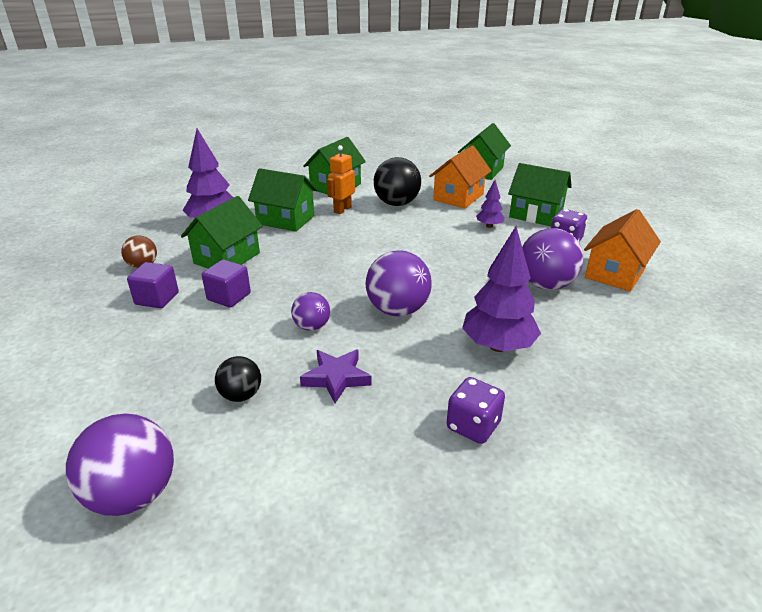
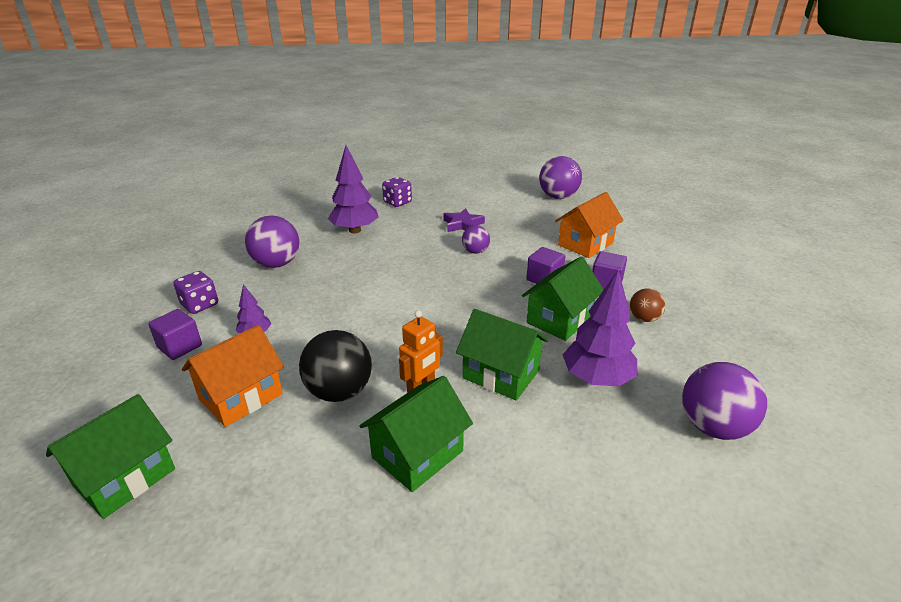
camera: 170 degrees left, 0 degrees up
black ball [215,356,261,402] -> none
purple ball [366,250,432,316] -> purple ball moved to [682,362,767,440]
green house [508,163,572,226] -> purple cube [148,309,202,360]
orange house [584,209,661,292] -> orange house moved to [555,192,624,258]

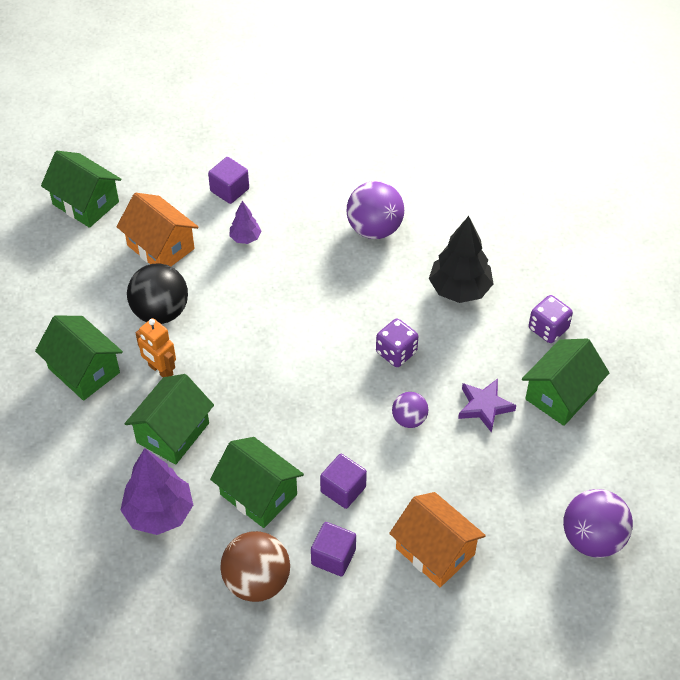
camera: 90 degrees right, 20 degrees up
purple dice [174,271,218,314] -> purple dice moved to [376,318,418,367]
purple tree [328,146,378,233] -> black tree [429,216,493,303]
brown ball [630,288,665,322] -> brown ball [220,531,290,602], size x1.75
purple ball [682,362,767,440] -> none
none -> green house [522,338,610,426]

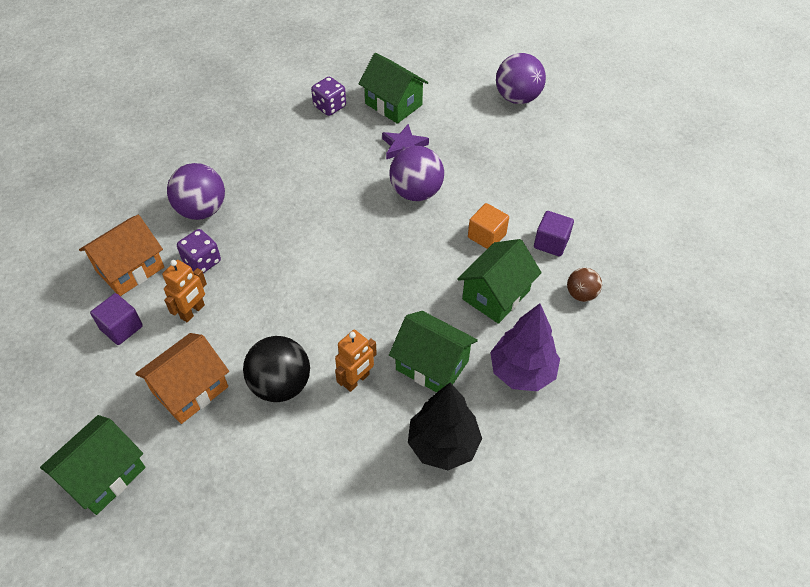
camera: 90 degrees left, 0 degrees up
green house [35,315,123,401] -> none
brown ball [220,531,290,602] -> brown ball [567,268,602,302], size x0.57
purple tree [229,201,261,244] -> orange robot [162,260,207,322]
purple cube [320,454,367,509] -> orange cube [468,203,509,249]
purple dice [376,318,418,367] -> purple dice moved to [177,229,221,273]
orange house [389,492,486,587] -> orange house moved to [79,215,164,296]
purple ball [392,392,428,428] -> purple ball [389,146,444,201], size x1.75
black tree [429,216,493,303] -> black tree moved to [408,382,482,470]

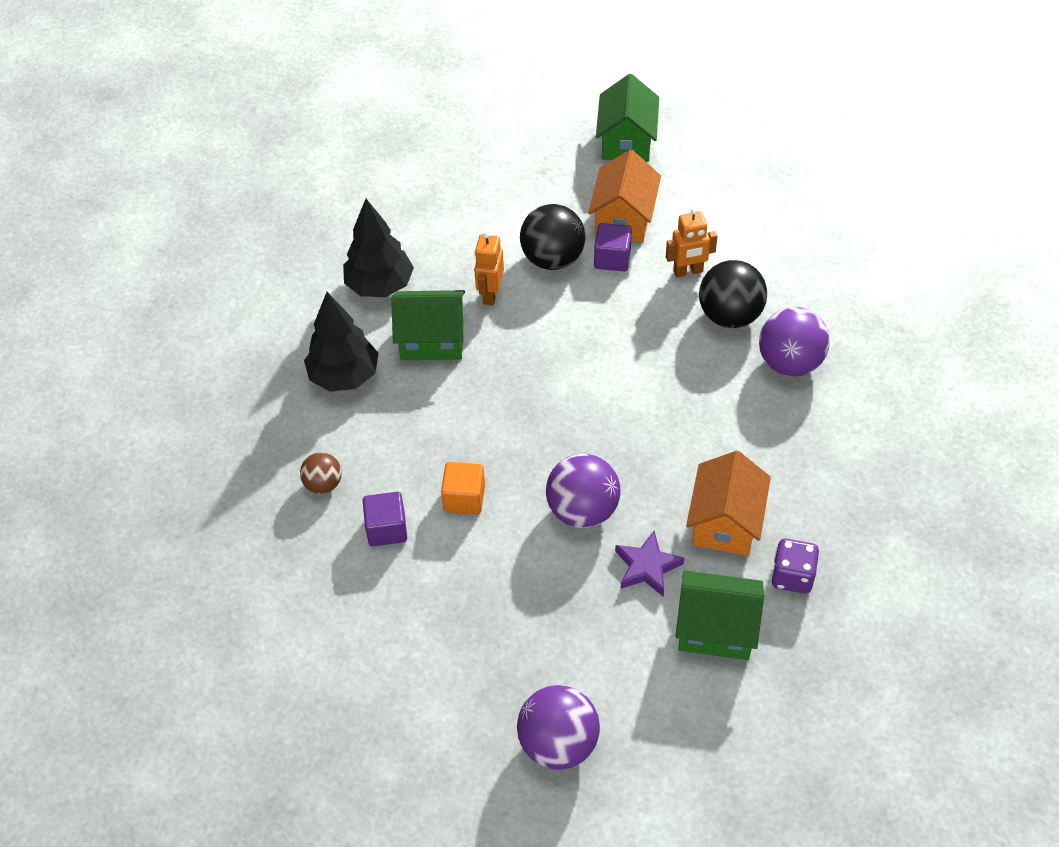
camera: 150 degrees right, 0 degrees up
orange house [79,215,164,296] -> orange house moved to [686,451,771,556]
purple cube [90,293,143,345] -> purple cube moved to [594,223,632,271]
orange robot [162,260,207,322] -> orange robot turned 105 degrees counterclockwise [666,208,718,278]
purple dice [177,229,221,273] -> black ball [699,260,767,328]
green house [457,239,542,324] -> none
purple tree [490,303,560,391] -> black tree [304,292,379,392]

